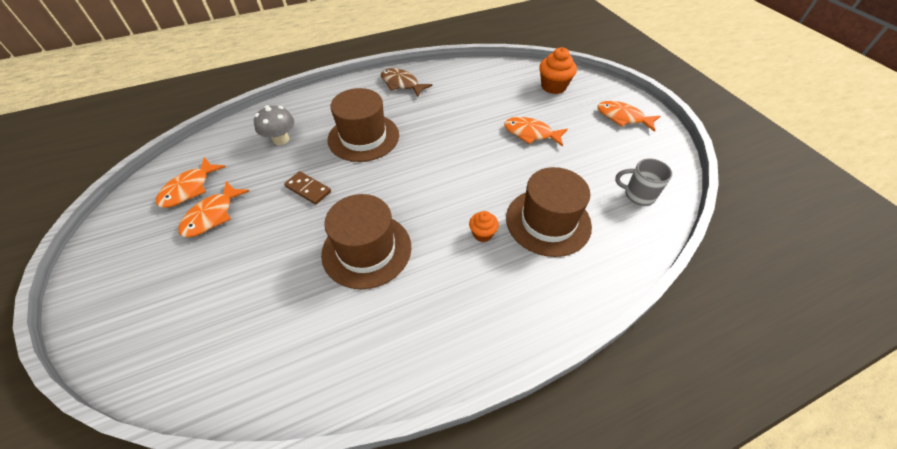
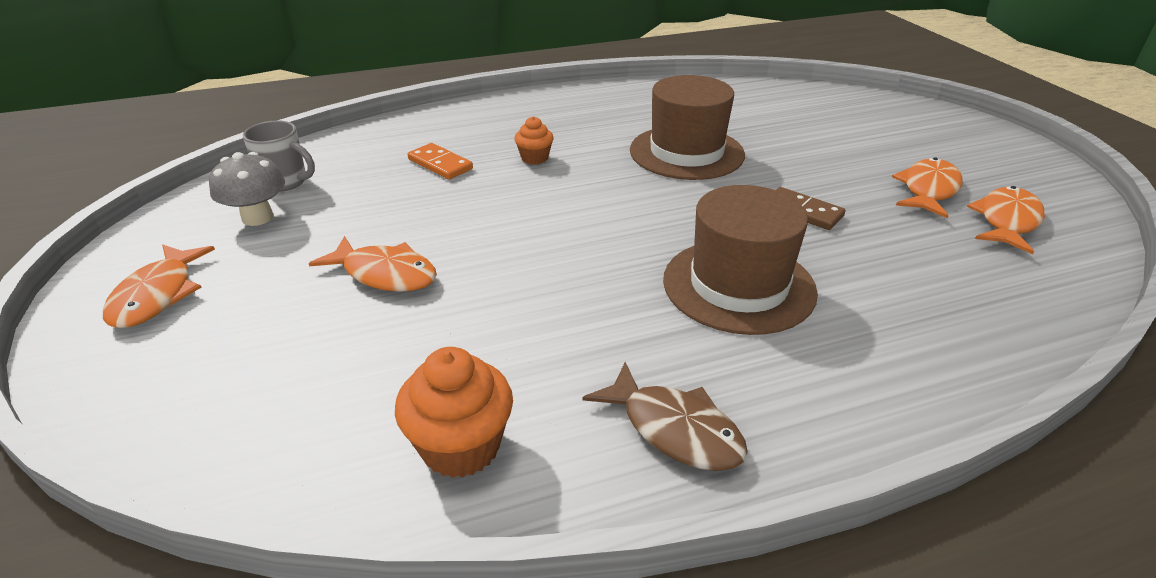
camera: 175 degrees left, 15 degrees down
grey mushroom [254,105,294,145] -> grey mushroom moved to [209,152,285,226]
brown hat [506,167,592,257] -> orange domino [408,143,473,180]
orange cupcake [539,47,577,94] -> orange cupcake moved to [395,347,513,478]
orange fish [598,101,660,132] -> orange fish turned 60 degrees clockwise [103,244,215,328]

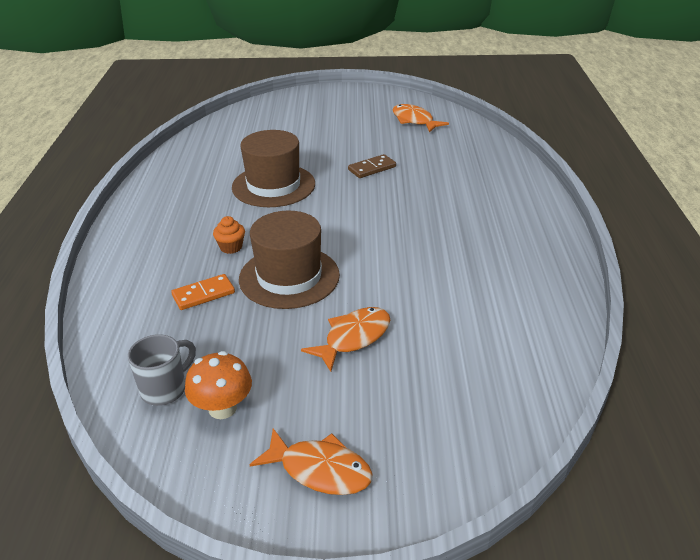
camera: 70 degrees left, 0 degrees up
grey mushroom [209,152,285,226] -> orange mushroom [185,351,252,419]
orange cupcake [395,347,513,478] -> none
brown fish [583,362,748,471] -> none
brown hat [663,185,818,335] -> brown hat moved to [239,211,340,309]
orange fish [892,157,963,218] -> none

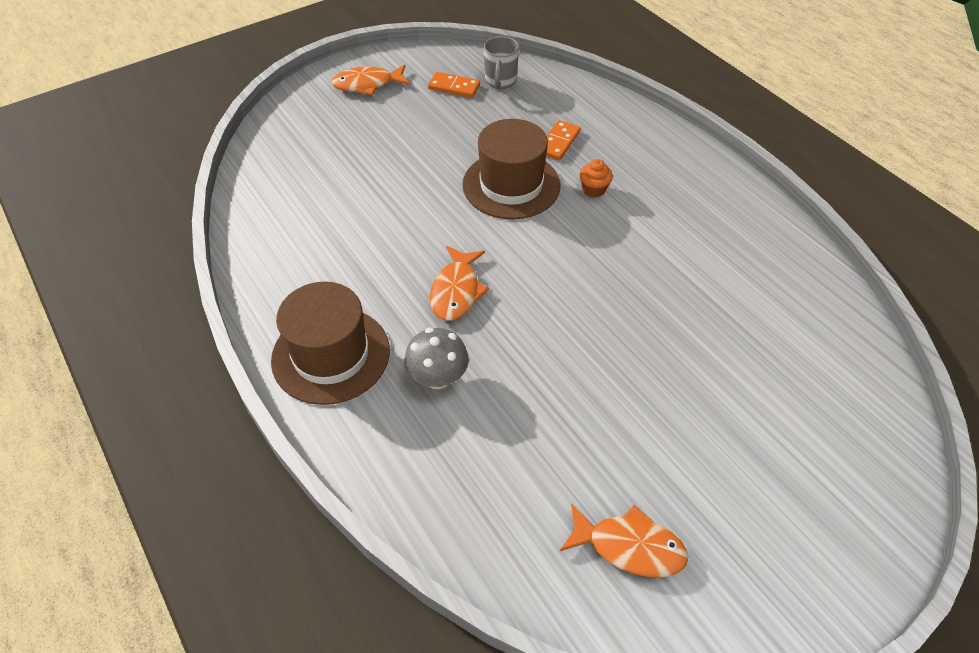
camera: 145 degrees right, 15 degrees up
orange mushroom [185,351,252,419] -> orange domino [428,72,480,98]
brown hat [232,130,315,207] -> brown hat moved to [271,282,390,405]
orange fish [301,307,390,372] -> orange fish moved to [430,246,489,321]
brown domino [348,154,396,178] -> none
none -> grey mushroom [404,328,469,389]

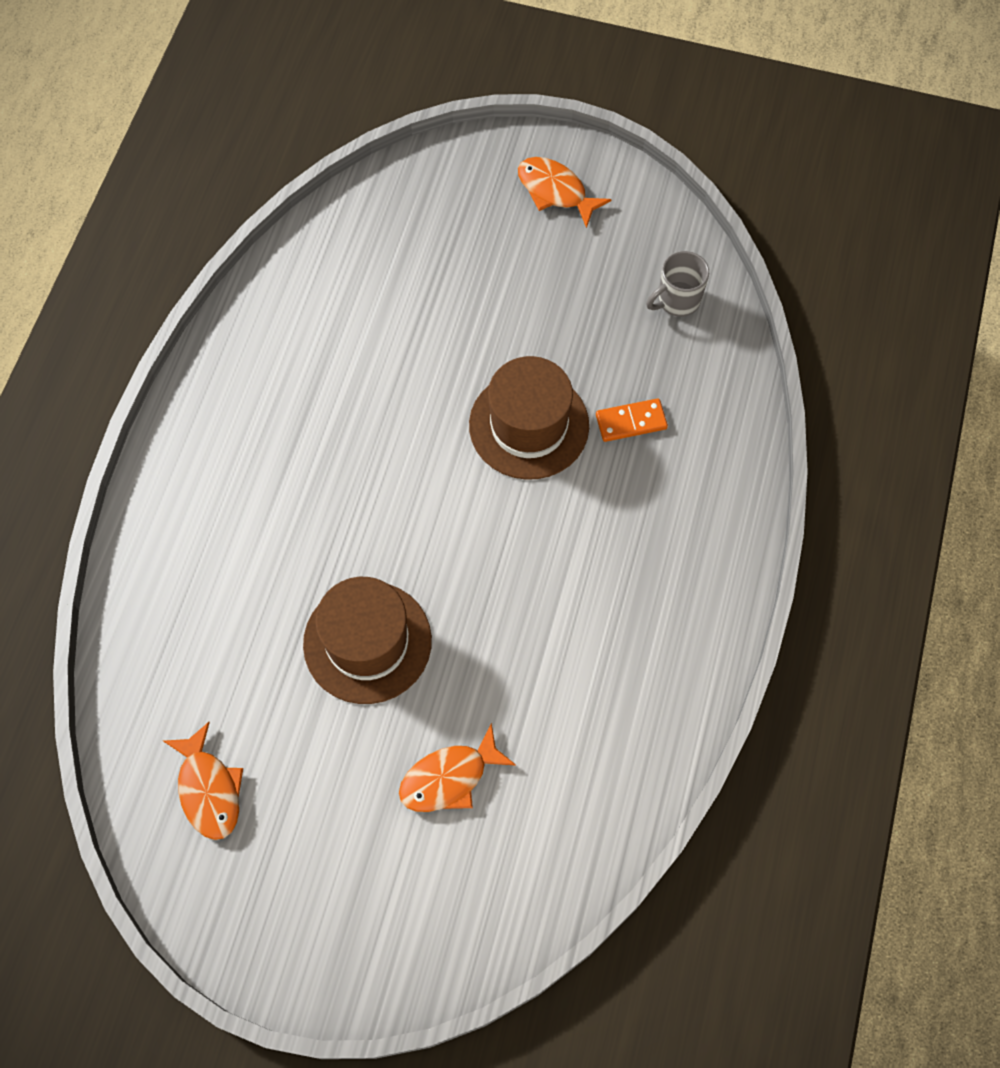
camera: 50 degrees right, 15 degrees up
brown hat [271,282,390,405] -> brown hat moved to [303,577,432,704]
grey mushroom [404,328,469,389] -> none
orange domino [428,72,480,98] -> none
orange fish [430,246,489,321] -> orange fish moved to [399,723,516,812]
orange cupcake [579,159,613,198] -> none

